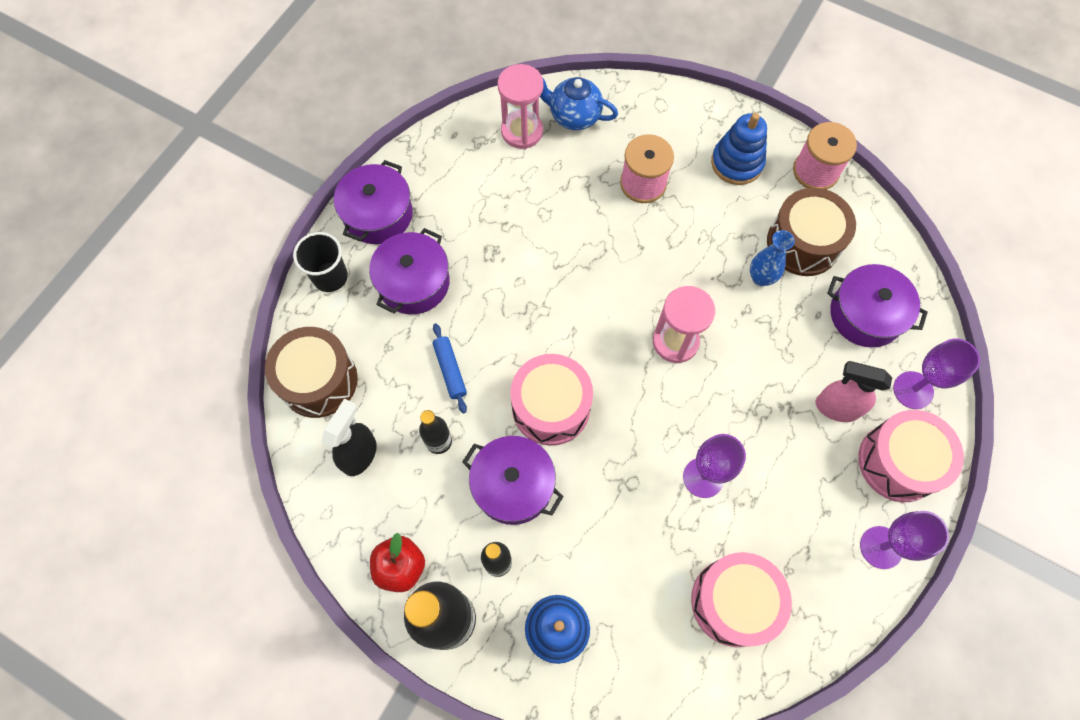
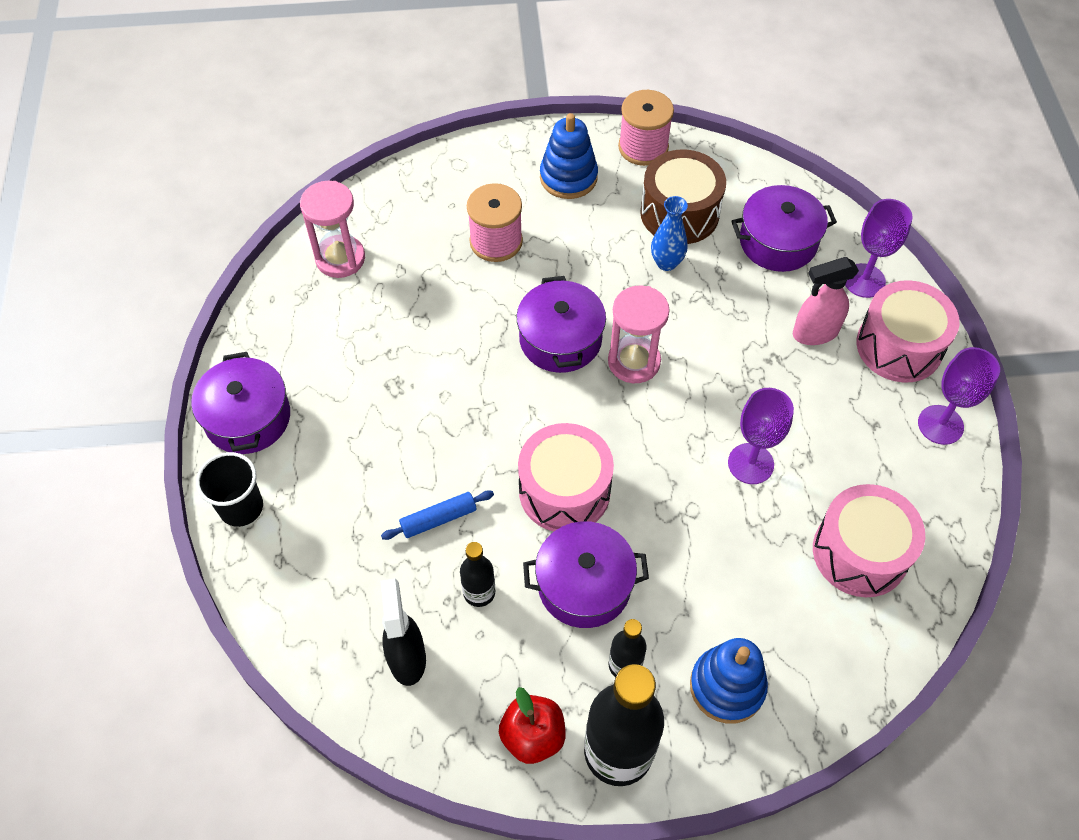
camera: 35 degrees left, 10 degrees down
brown drum [265,327,358,418] -> none
purple pot [369,228,450,314] -> purple pot moved to [516,276,606,373]
blue rolling pin [433,323,467,413] -> blue rolling pin turned 60 degrees counterclockwise [381,490,494,540]
blue teapot [540,77,618,130] -> none

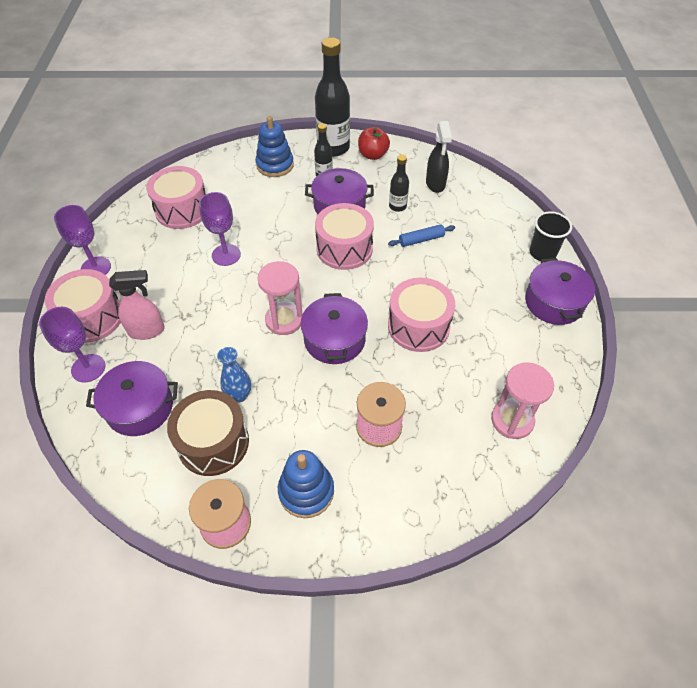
camera: 175 degrees left, 5 degrees down
none -> pink drum [388,278,455,352]

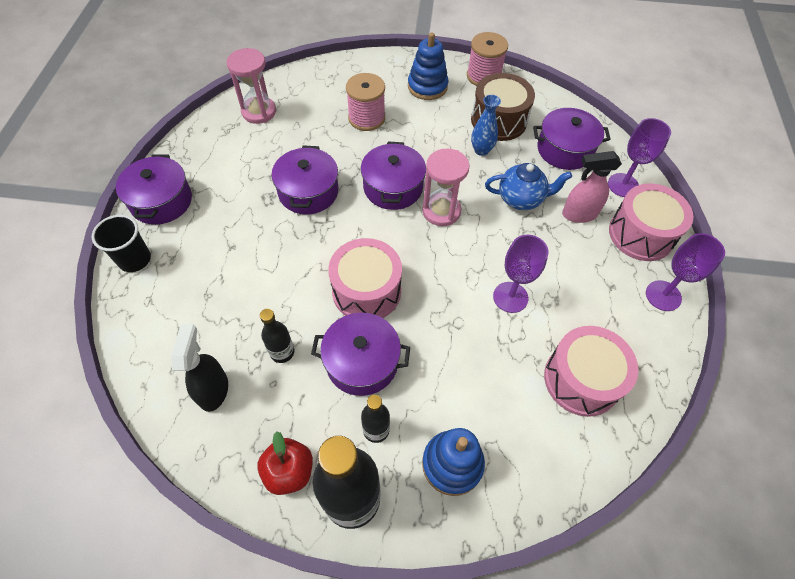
camera: 175 degrees left, 5 degrees up
blue rolling pin [388,224,455,247] -> none
pink drum [388,278,455,352] -> purple pot [272,145,338,215]
none -> blue teapot [485,163,572,210]

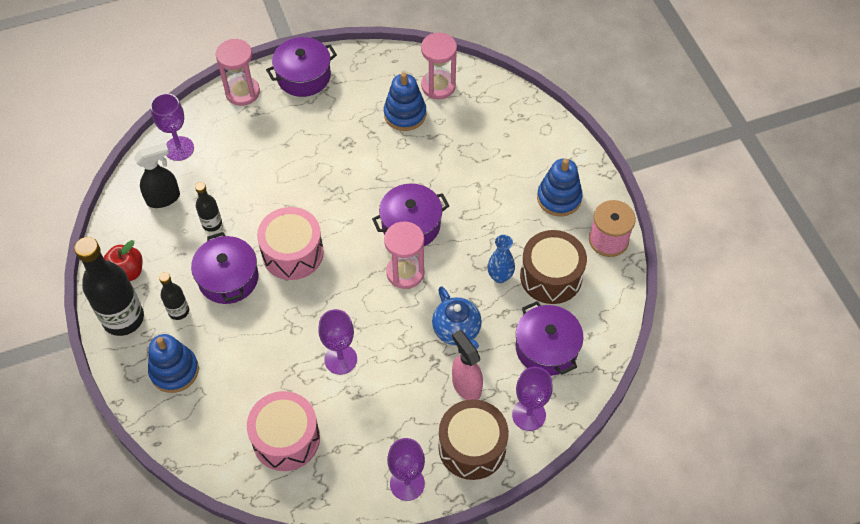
camera: 65 degrees right, 0 degrees up
black cup [91,215,151,272] -> pink hourglass [216,39,260,106]
purple pot [272,145,338,215] -> none
pink spool [346,73,385,131] -> none
pink drum [609,184,693,261] -> brown drum [438,399,509,480]
none -> purple goblet [150,93,194,161]
none -> blue stacking toy [384,72,426,131]

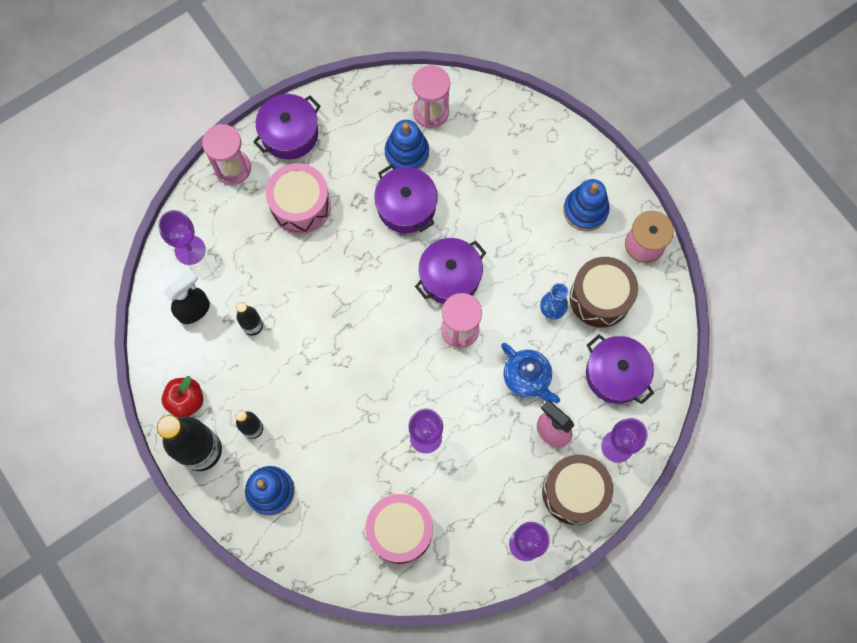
camera: 15 degrees left, 15 degrees up
purple pot [191,232,259,304] -> purple pot moved to [374,164,438,233]
pink drum [257,207,324,280] -> pink drum moved to [266,163,331,234]

